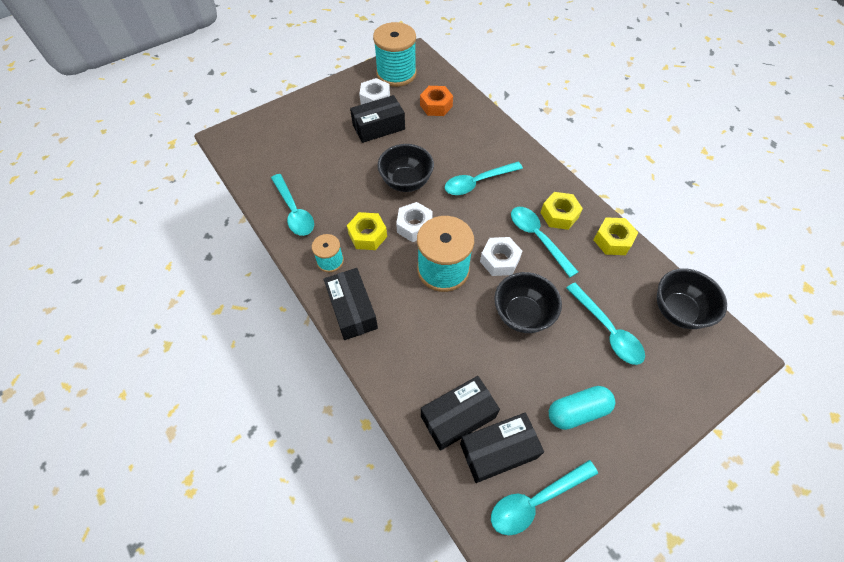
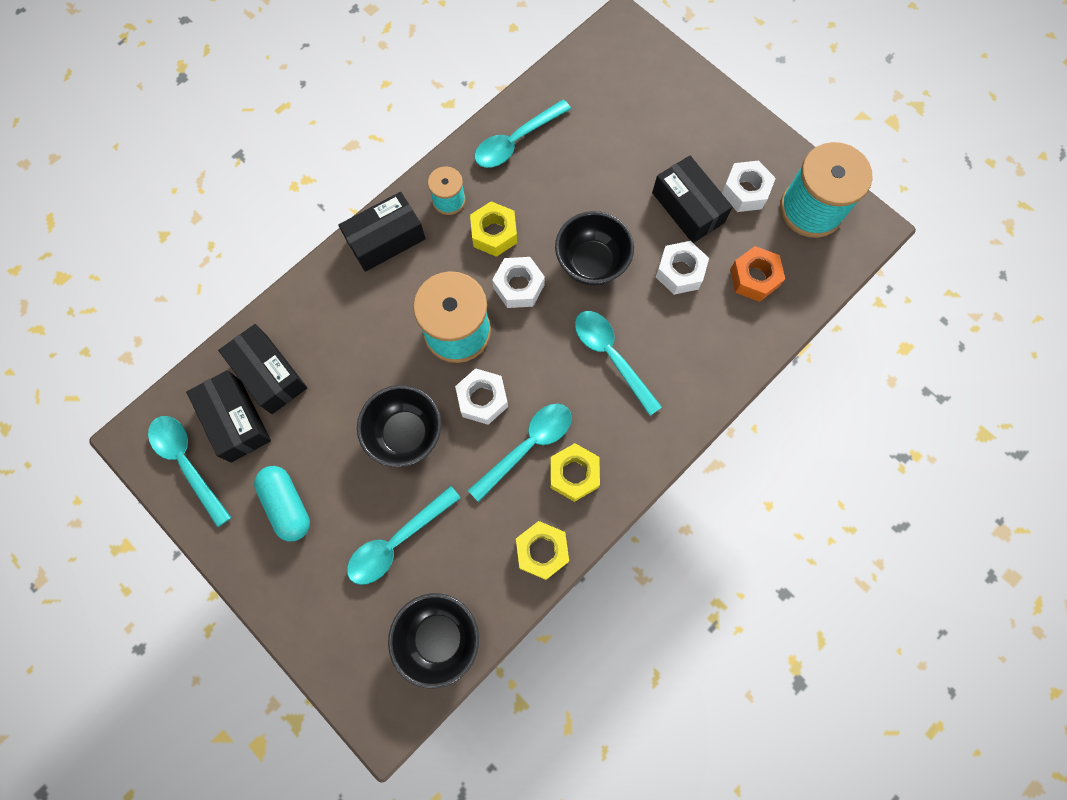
camera: 80 degrees right, 15 degrees up
none -> white nut [656,241,709,295]

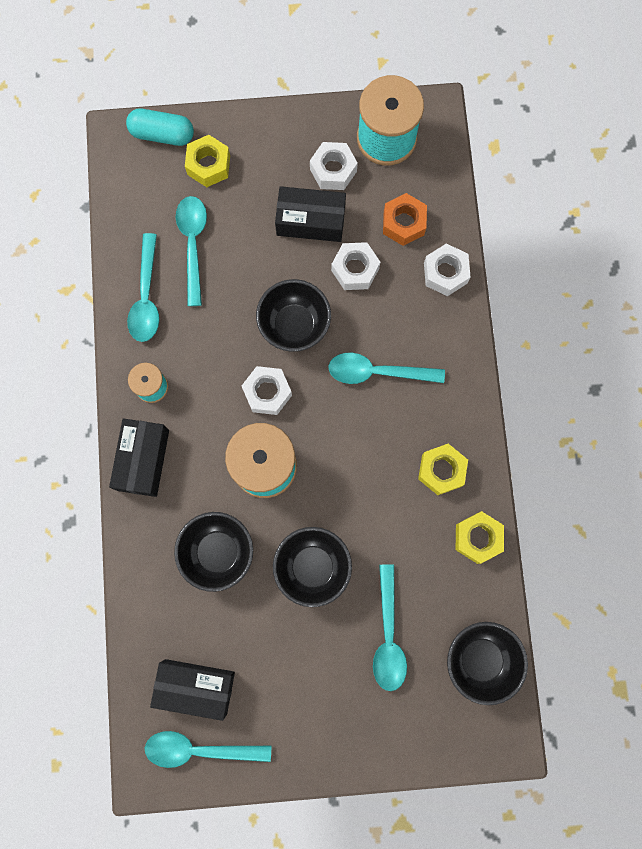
camera: 50 degrees left, 5 degrees up
black box [218,324,307,414] -> none
turquoise capsule [254,466,310,541] -> turquoise capsule moved to [126,109,194,146]
white nut [455,368,508,425] -> white nut moved to [424,243,470,296]
turquoise spoon [468,404,572,502] -> turquoise spoon moved to [176,196,207,306]
yellow nut [470,201,517,257] -> yellow nut moved to [185,135,230,187]
none -> black bowl [174,512,253,592]

